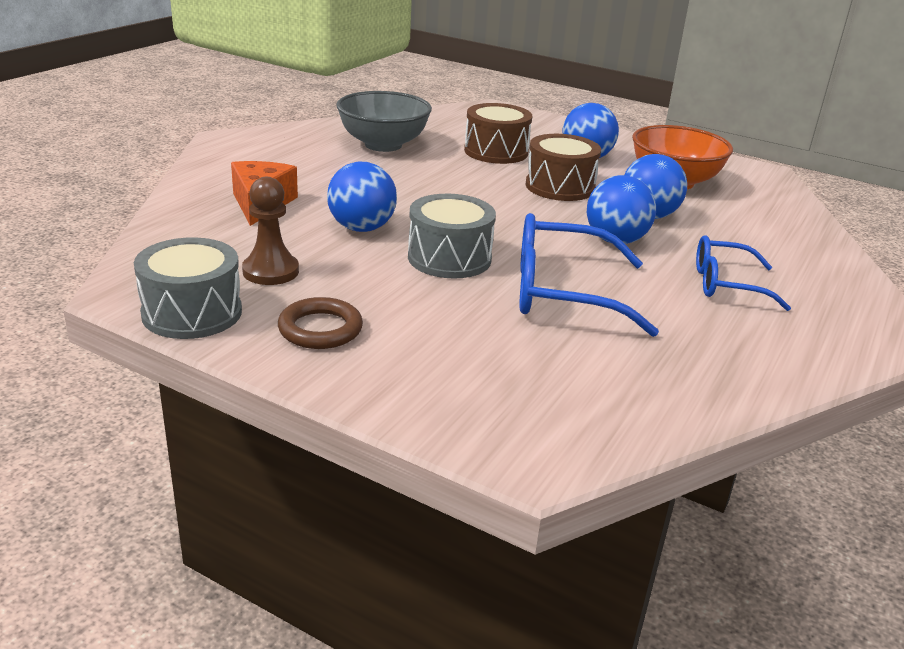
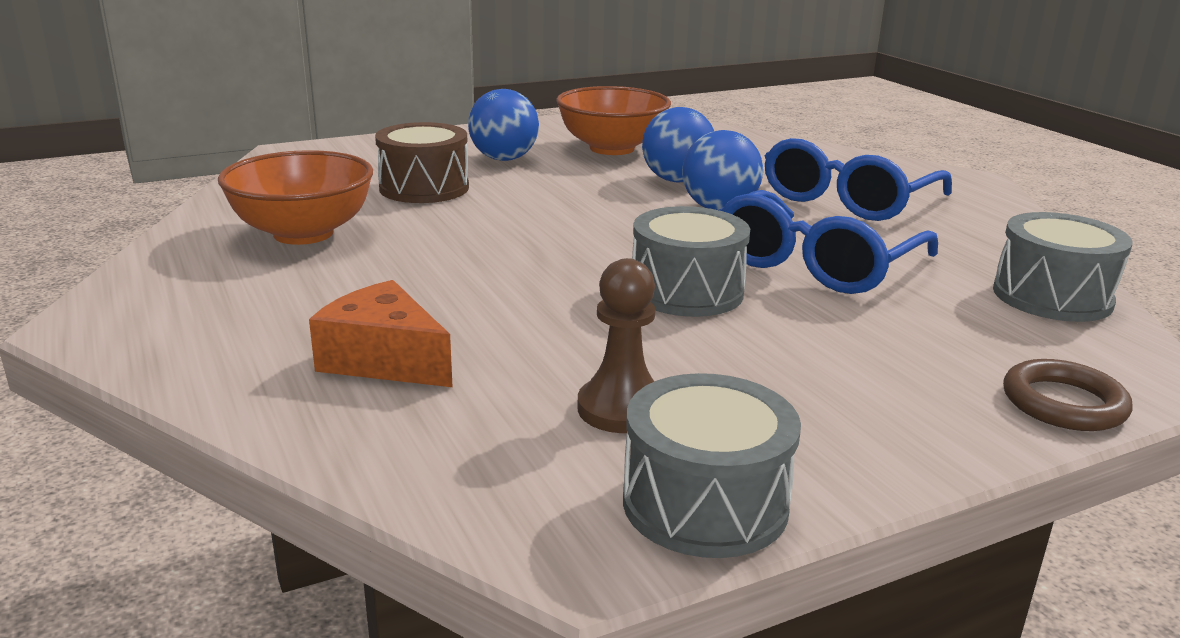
camera: 55 degrees left, 5 degrees down
brown ring [278,297,363,349] -> brown ring moved to [1003,359,1133,431]
blue ball [327,162,397,232] -> none
grey bowl [336,91,432,152] -> orange bowl [218,150,373,245]
brown drum [525,134,601,201] -> none
blue glasses [696,235,791,311] -> blue glasses [765,138,952,221], size x1.56
none -> grey drum [993,212,1133,322]

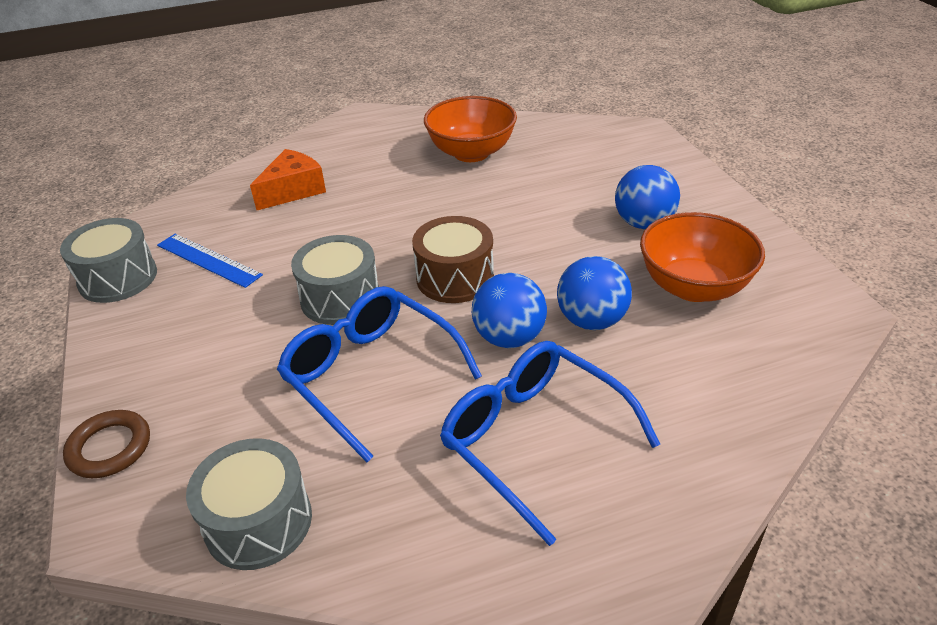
camera: 100 degrees right, 15 degrees up
brown drum [375,122,469,203] -> brown drum moved to [412,216,494,303]
brown pawn [578,258,655,433] -> blue ruler [157,234,263,288]

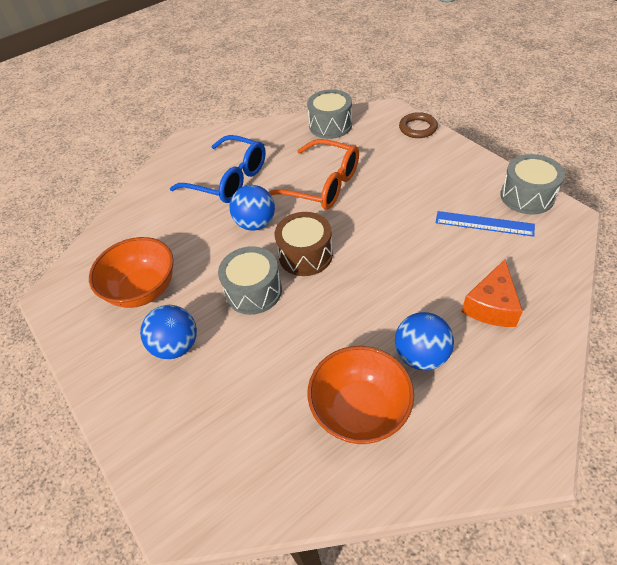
camera: 165 degrees right, 10 degrees up
blue glasses [277,286,482,462] -> orange glasses [269,139,359,210]
grey drum [291,235,379,325] -> grey drum moved to [218,246,282,315]
blue ball [557,256,632,330] -> blue ball moved to [395,312,454,370]

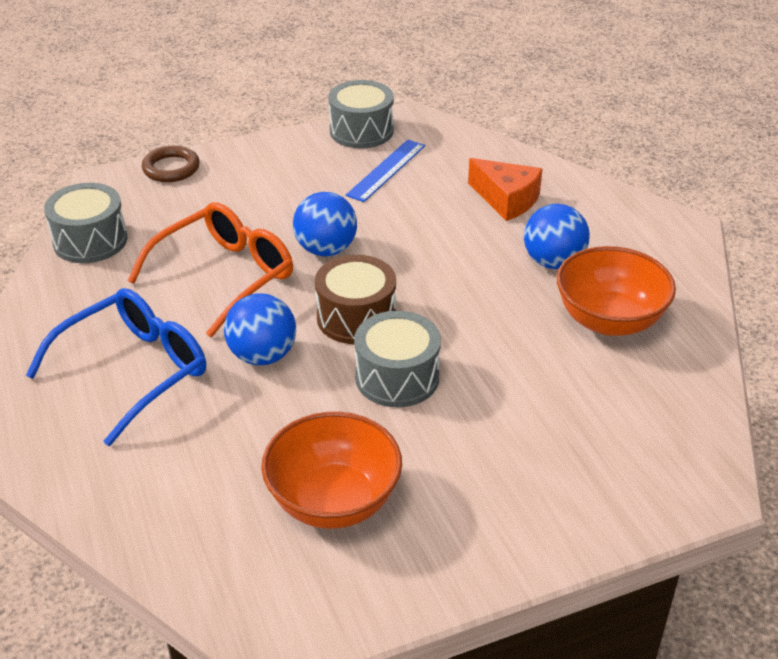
camera: 80 degrees left, 10 degrees down
blue ball [140,305,197,359] -> blue ball moved to [293,192,357,256]

